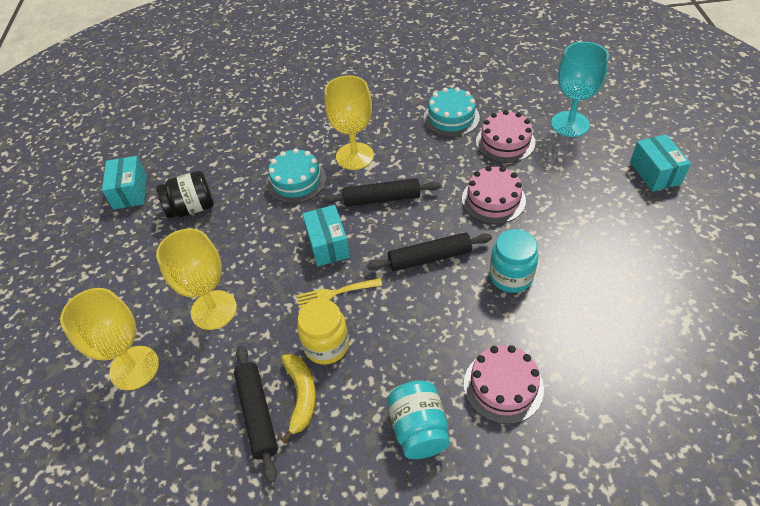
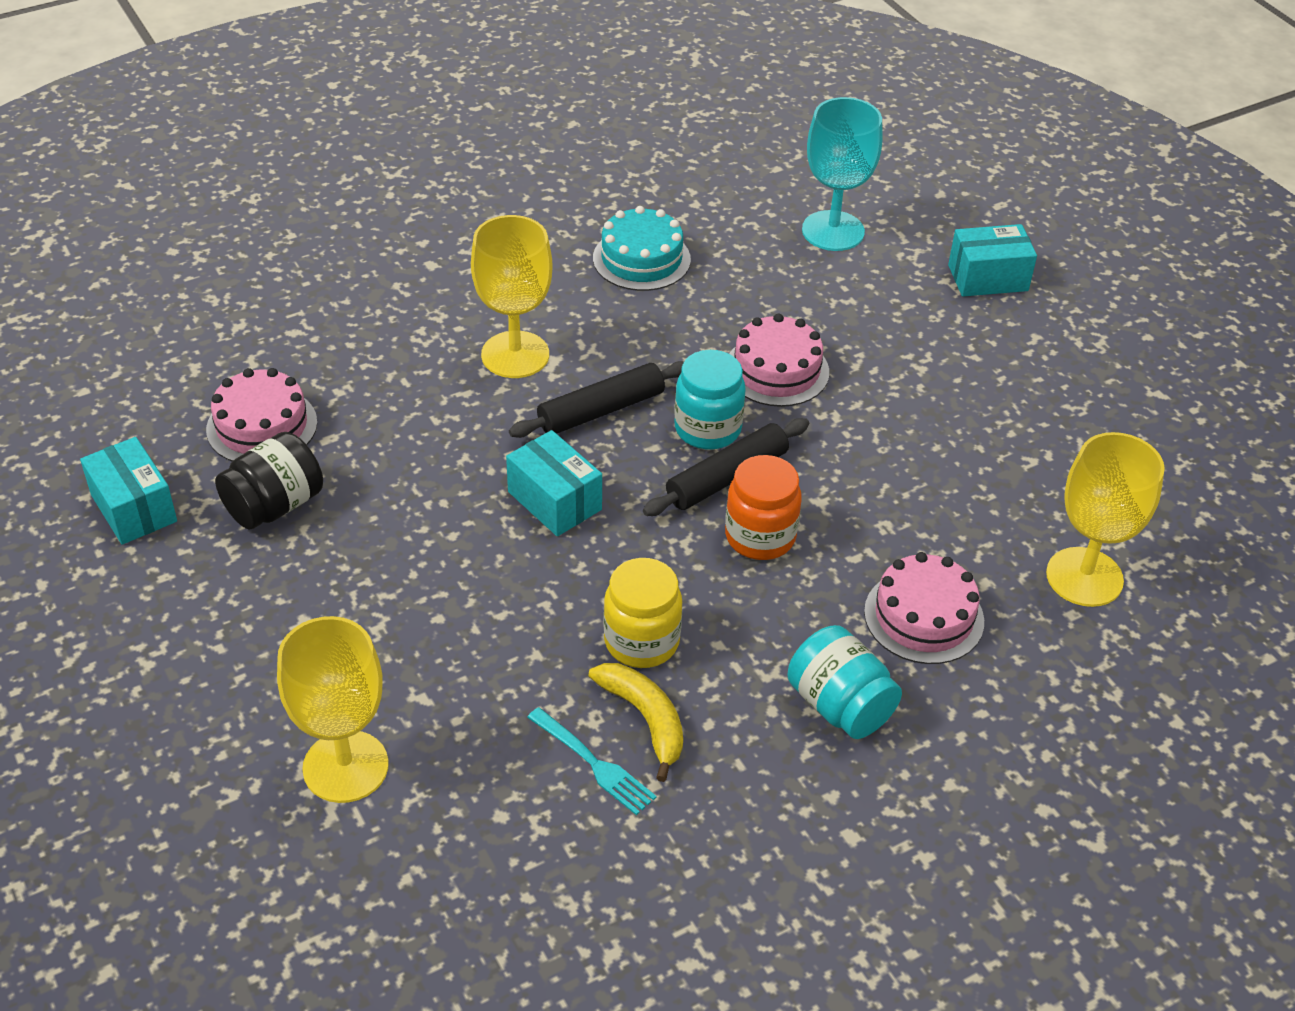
camera: 30 degrees left, 5 degrees down
yellow goblet [156,229,237,330] -> yellow goblet moved to [1046,432,1165,607]
black rolling pin [234,345,278,483] -> turquoise fork [527,707,657,815]
turquoise cake [266,148,326,203] -> none
yellow fork [296,278,382,308] -> none
pink cake [476,110,535,163] -> pink cake moved to [206,368,317,462]
turquoise jar [489,229,538,293] -> turquoise jar moved to [674,350,746,449]
turquoise box [630,134,691,192] -> turquoise box turned 60 degrees counterclockwise [948,224,1037,296]
none -> orange jar [725,455,802,560]

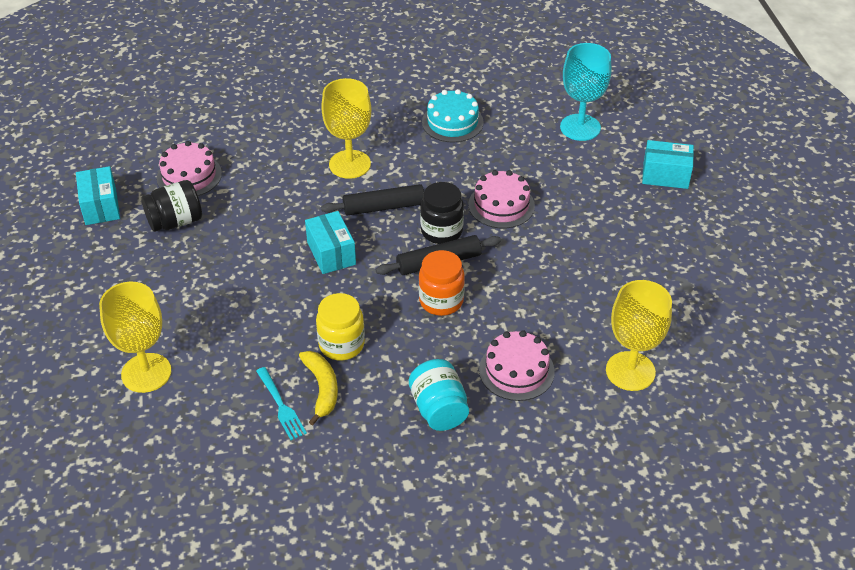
camera: 20 degrees right, 0 degrees up
turquoise jar [674,350,746,449] -> black jar [420,182,464,244]

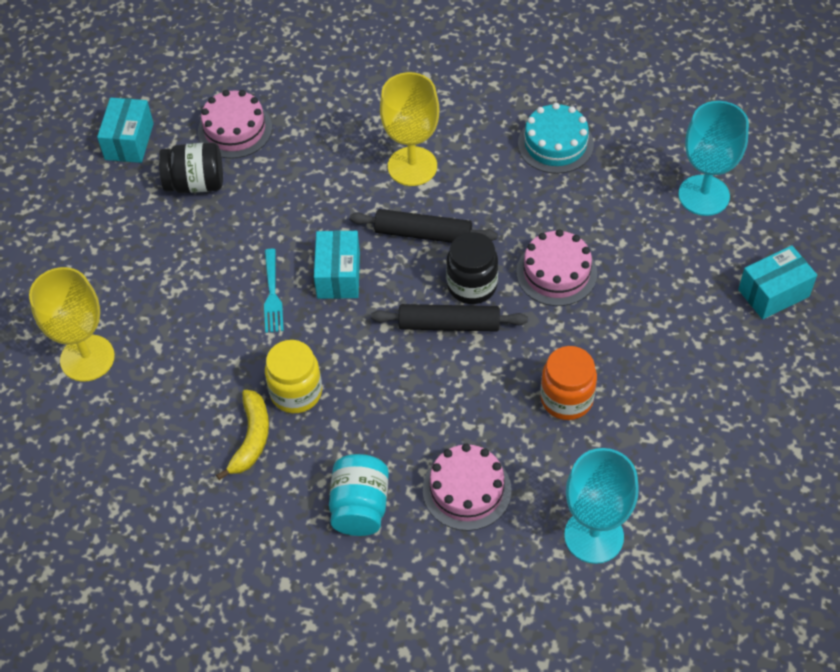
camera: 25 degrees right, 10 degrees up
turquoise fork [256,367,307,440] -> turquoise fork moved to [264,249,284,333]
orange jar [419,250,465,316] -> orange jar moved to [540,346,597,420]
yellow goblet [606,280,672,391] -> turquoise goblet [564,448,639,564]
turquoise box [642,140,694,189] -> turquoise box turned 60 degrees counterclockwise [738,245,817,319]

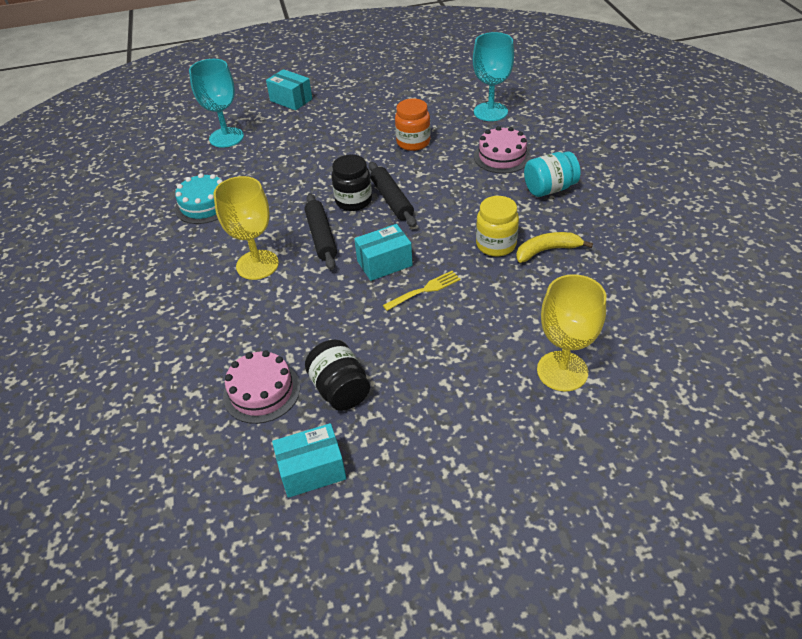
camera: 115 degrees left, 10 degrees down
turquoise fork [264,249,284,333] -> yellow fork [383,271,460,311]
pink cake [516,229,597,306] -> none

